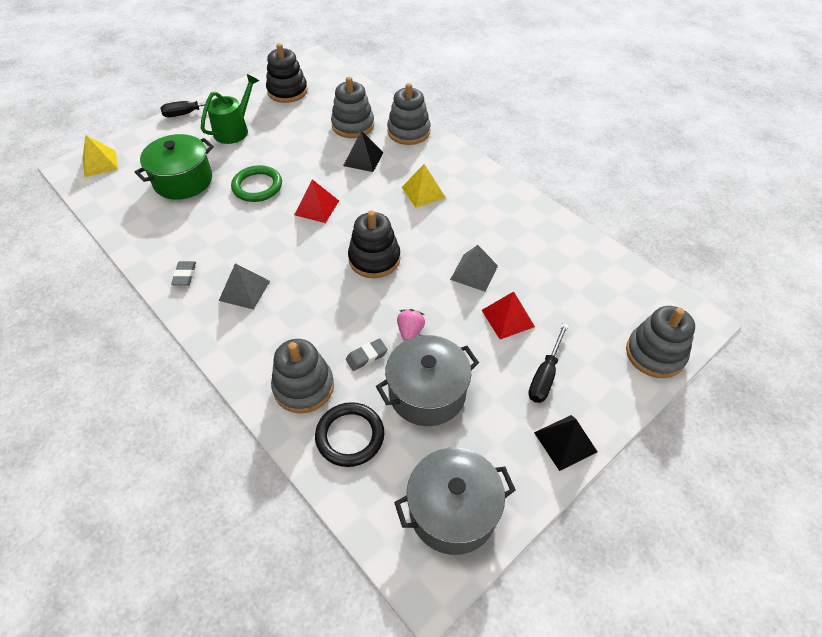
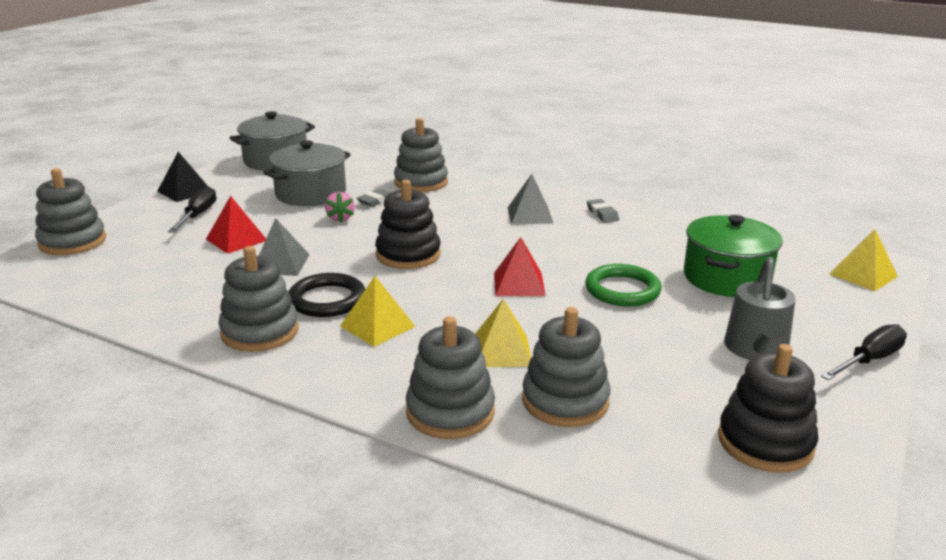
camera: 160 degrees right, 25 degrees down
green watering can [201,74,259,144] -> grey watering can [724,257,796,360]
black ring [315,402,384,467] -> black ring moved to [289,273,365,317]
black pyramid [343,130,384,172] -> yellow pyramid [475,299,531,367]
none -> grey stacking toy [218,246,299,352]

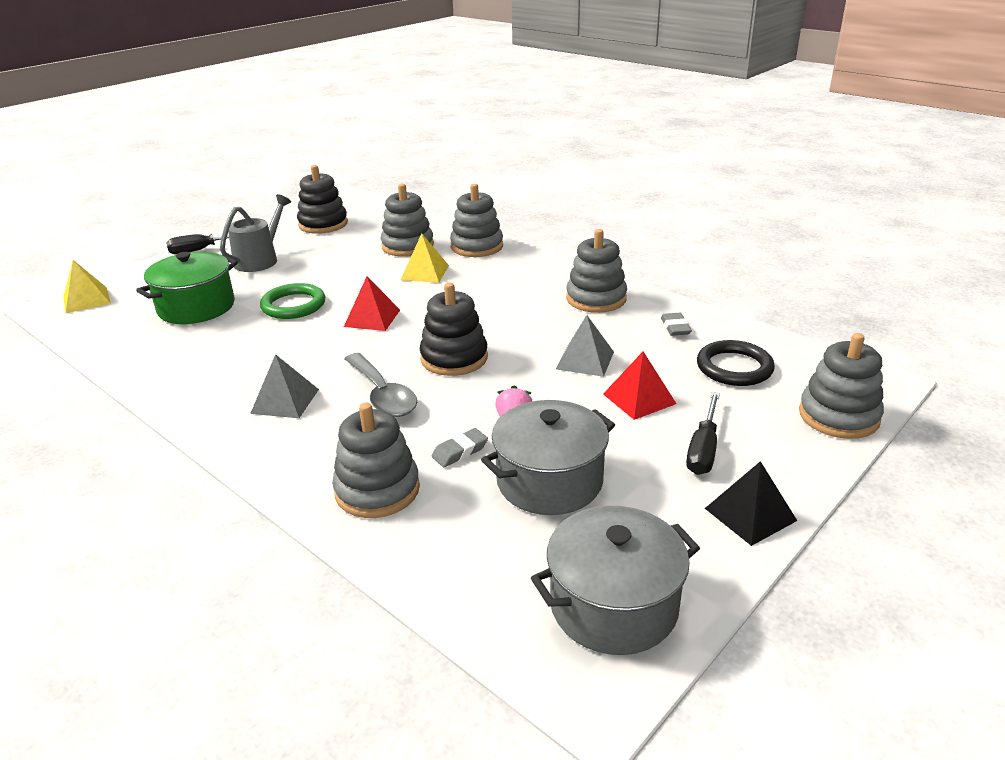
camera: 165 degrees left, 5 degrees up
black ring [289,273,365,317] -> black ring moved to [697,340,775,386]
yellow pyramid [340,276,415,347] -> none
grey eraser [587,199,619,223] -> grey eraser moved to [661,313,692,336]
none -> grey spoon [344,353,417,417]

